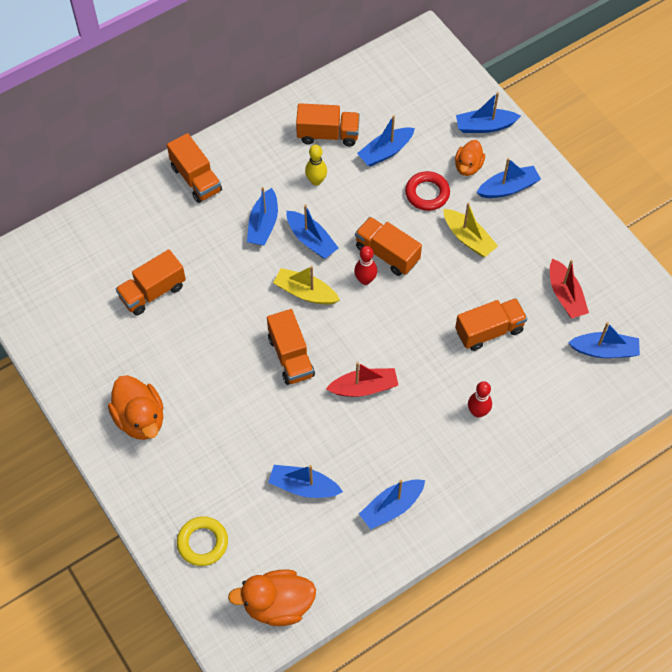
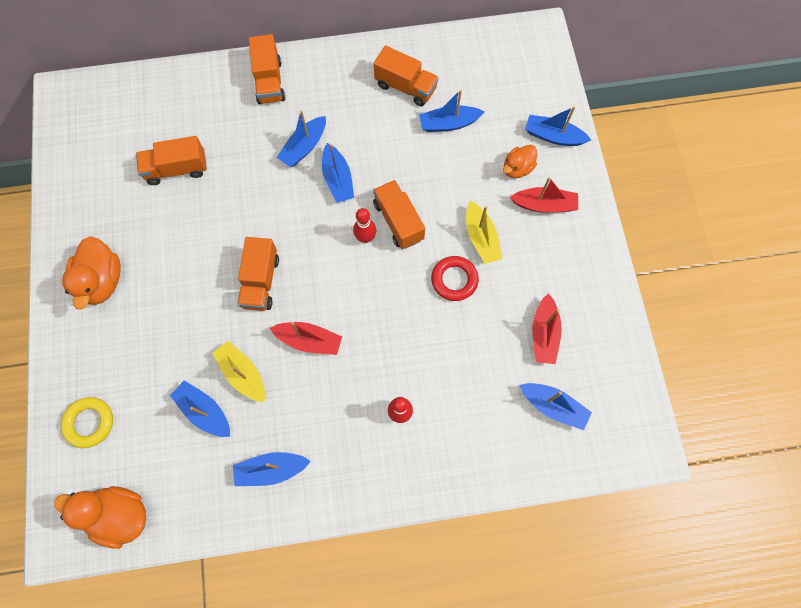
camera: 25 degrees right, 10 degrees up
yellow boat [273,266,340,305] -> yellow boat moved to [212,341,265,402]
yellow bowling pin [305,145,327,186] -> none
red ring [405,171,450,211] -> red ring moved to [431,256,479,301]
orange truck [455,298,528,351] -> none
blue boat [477,158,541,198] -> red boat [510,177,578,213]

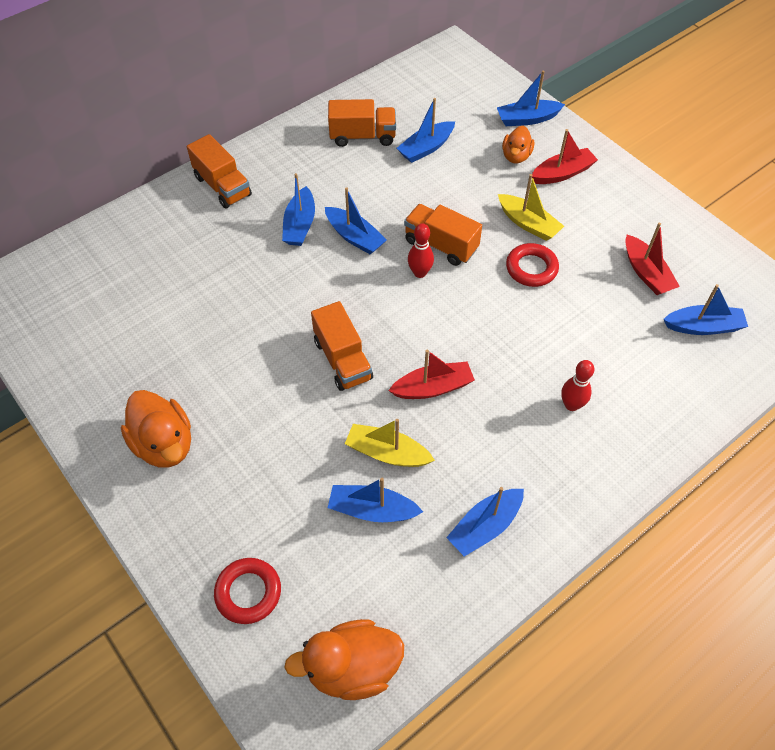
camera: 30 degrees left, 15 degrees down
yellow ring [61,397,113,448] -> red ring [214,558,281,624]
orange truck [136,136,207,185] -> none

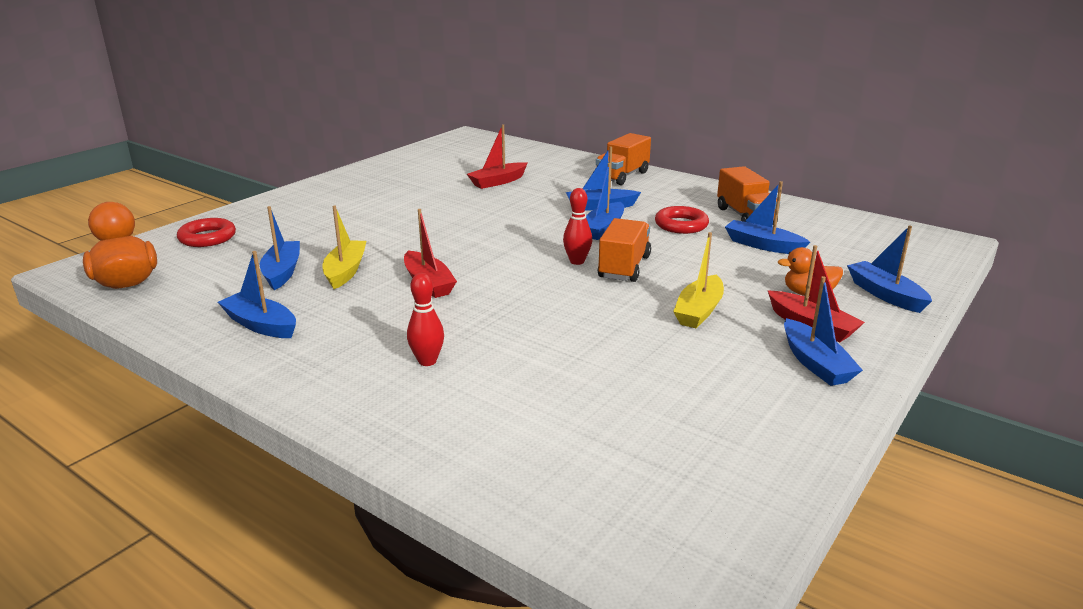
camera: 75 degrees right, 30 degrees down
orange duck [121,390,191,468] -> none
orange truck [311,301,373,391] -> none
red ring [506,243,559,287] -> red ring moved to [655,206,709,234]
red boat [625,222,680,295] -> red boat moved to [467,124,528,189]
blue boat [664,284,748,335] -> blue boat moved to [784,276,863,386]

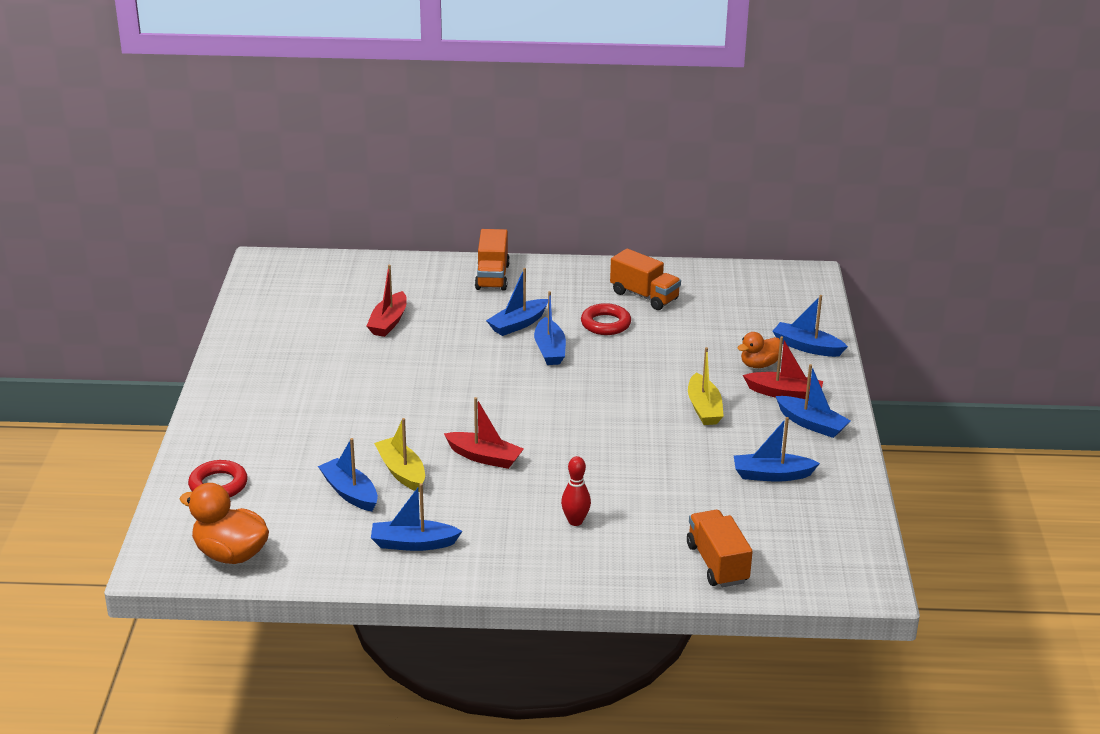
camera: 35 degrees left, 5 degrees up
red bowling pin [563,188,592,265] -> none
orange truck [598,218,651,282] -> orange truck moved to [687,510,753,587]
blue boat [725,181,810,254] -> blue boat moved to [734,417,820,482]

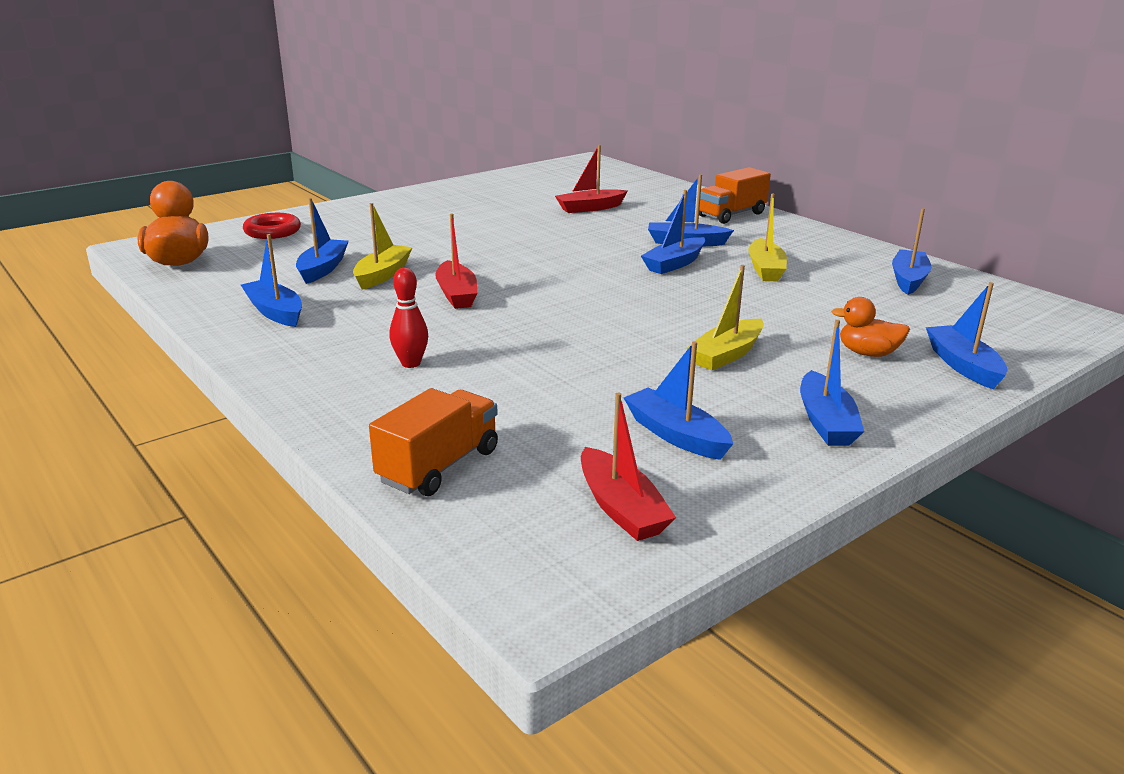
camera: 50 degrees right, 5 degrees down
red ring [581,303,631,335] -> yellow boat [749,193,787,281]
orange truck [610,248,681,310] -> none
red boat [743,336,823,400] -> red boat moved to [581,393,676,541]
none -> blue boat [892,208,932,295]

